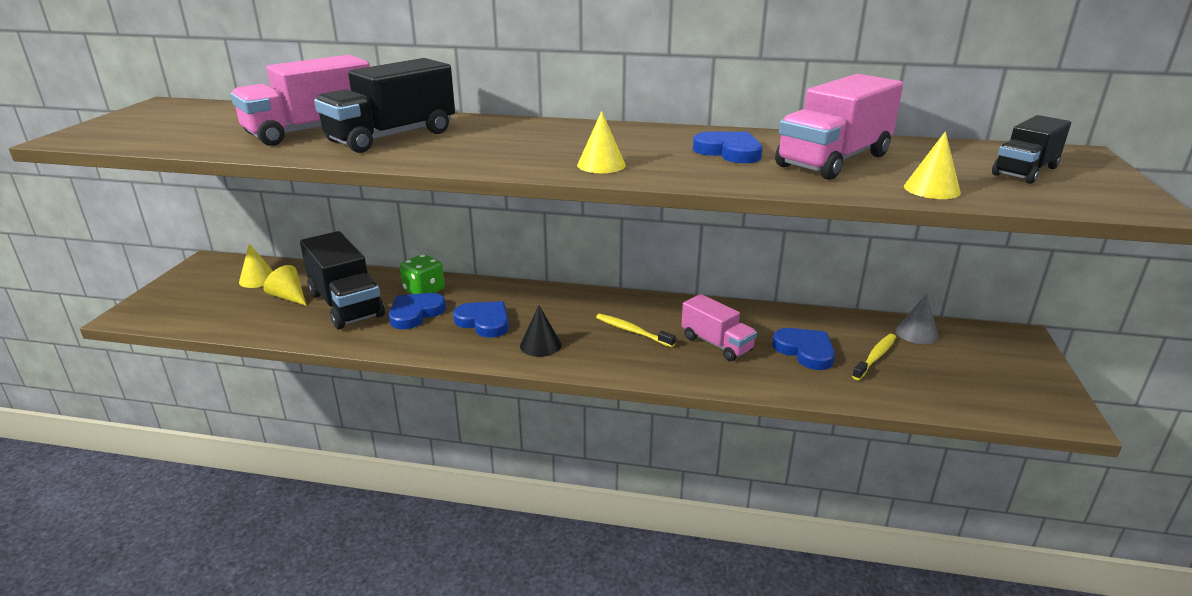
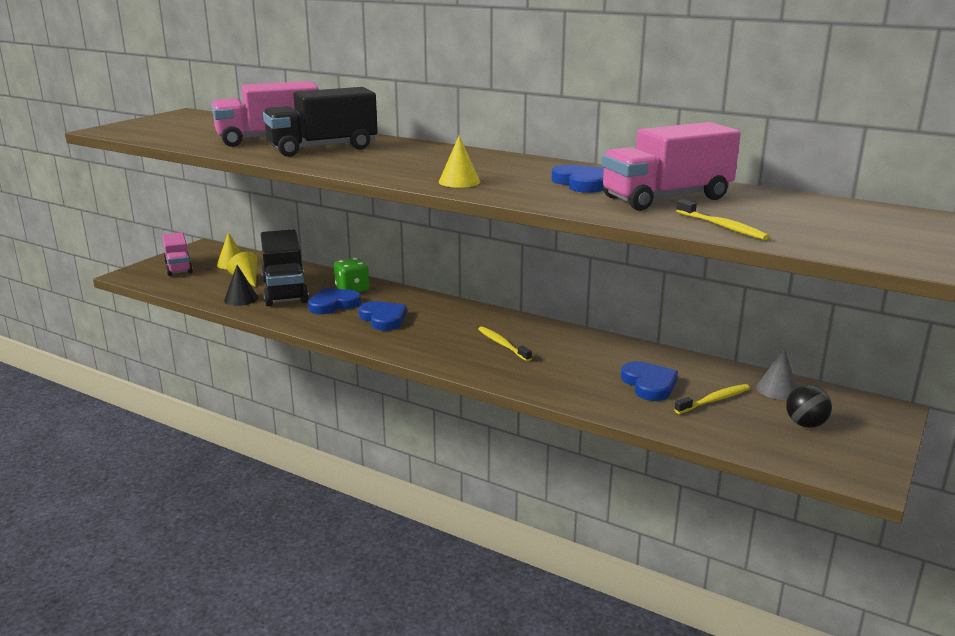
camera: 20 degrees right, 5 degrees down
black cone [520,305,561,357] -> black cone moved to [224,265,258,306]
pink truck [681,294,757,361] -> pink truck moved to [162,232,193,276]
yellow cone [904,131,961,199] -> yellow toothbrush [676,199,769,240]
black truck [992,115,1071,184] -> none
none -> black ball [786,385,832,428]

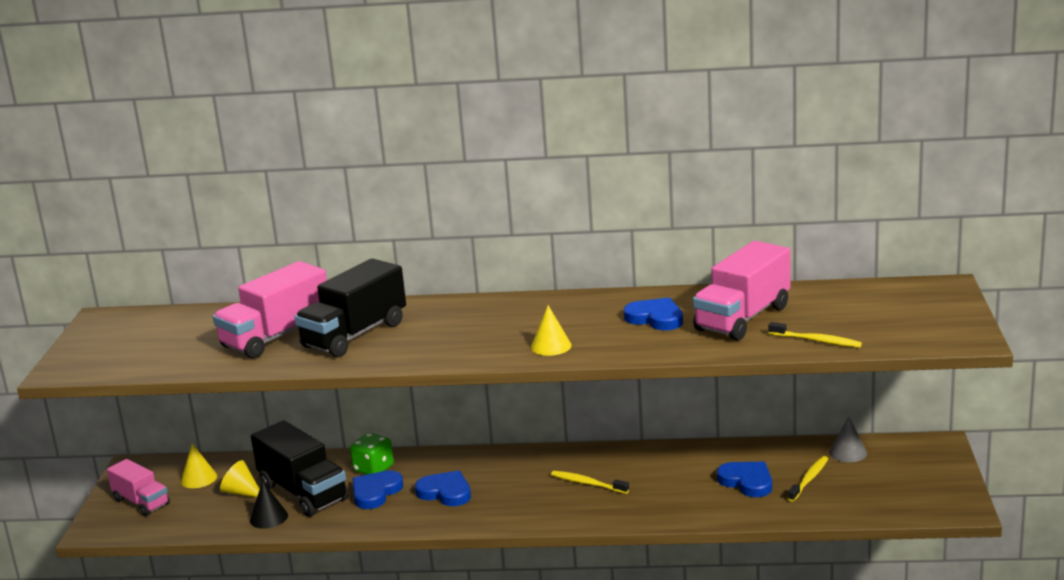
camera: 25 degrees left, 0 degrees up
black ball [786,385,832,428] -> none

